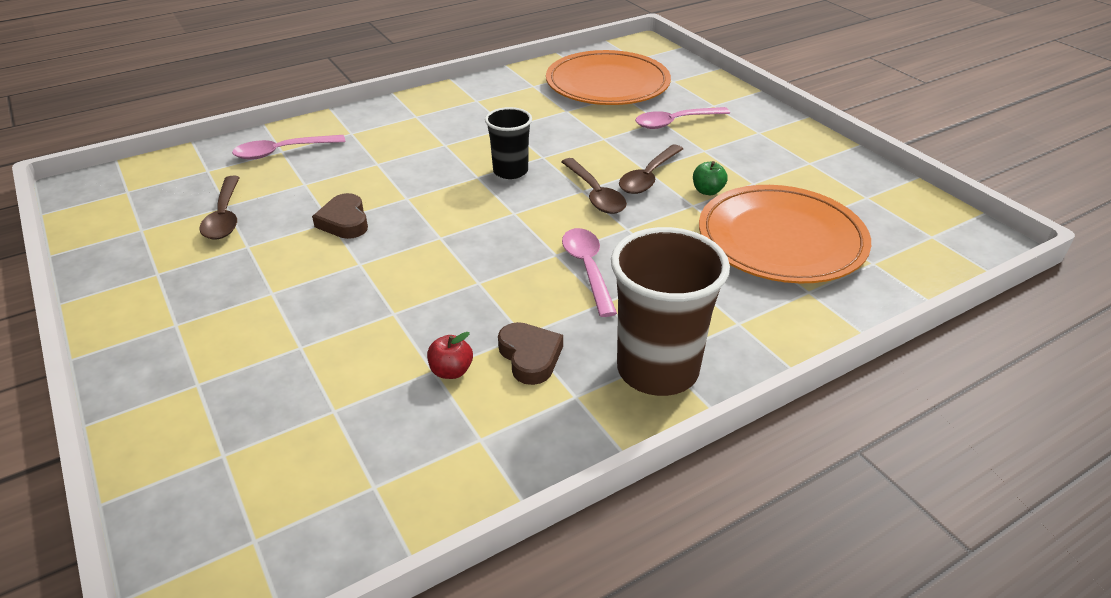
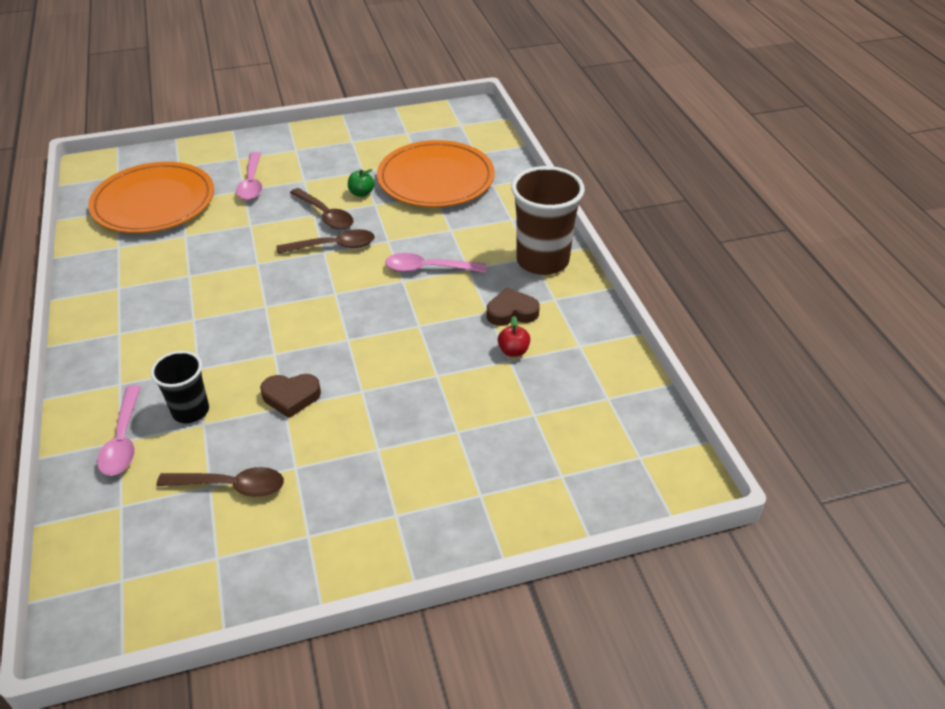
camera: 75 degrees left, 5 degrees up
black cup [485,107,532,179] -> black cup moved to [151,351,209,423]

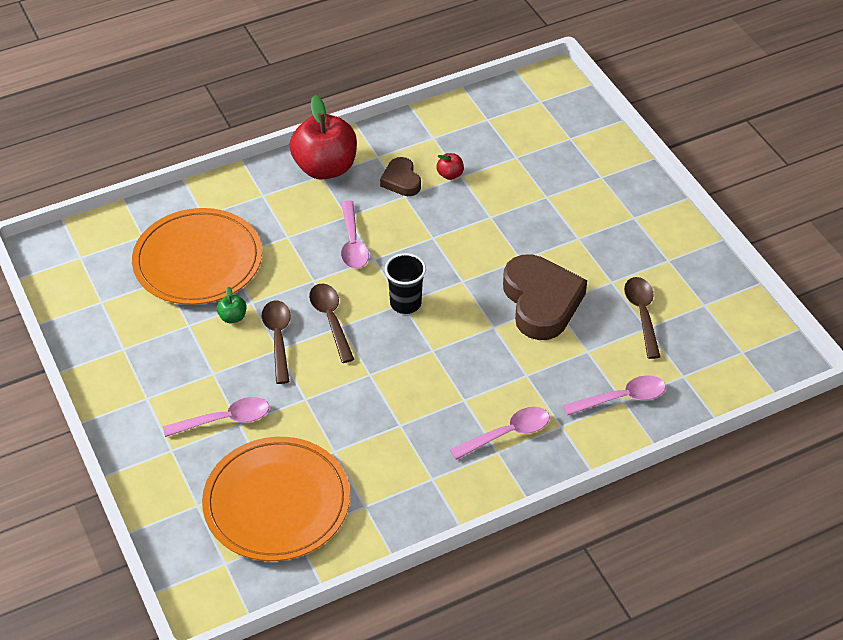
camera: 100 degrees left, 5 degrees up
black cup [151,351,209,423] -> black cup moved to [385,253,426,314]
brown heart [260,374,321,418] -> brown heart [503,254,587,340], size x1.92
brown spoon [290,188,353,230] -> brown spoon turned 45 degrees counterclockwise [262,300,291,384]
brown cup [511,166,585,275] -> red apple [290,95,357,180]
none -> pink spoon [450,407,550,460]

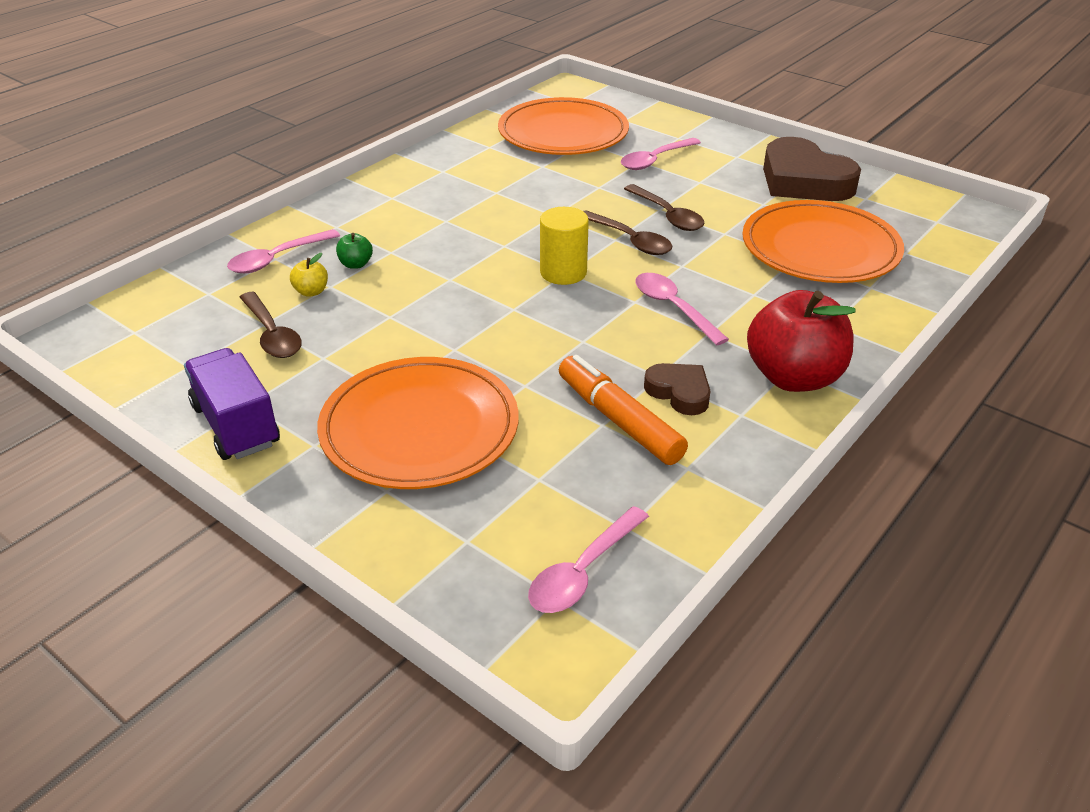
camera: 155 degrees right, 10 degrees down
green apple [217,287,247,323] -> green apple moved to [336,233,373,269]
black cup [385,253,426,314] -> yellow cylinder [540,207,589,285]
red apple [436,153,464,180] -> orange marker [559,355,688,465]
pink spoon [450,407,550,460] -> pink spoon moved to [528,506,649,613]
brown heart [503,254,587,340] -> brown heart moved to [763,137,861,201]
none -> purple truck [184,348,280,460]
none -> yellow apple [290,253,328,297]
none -> orange plate [317,357,519,489]

